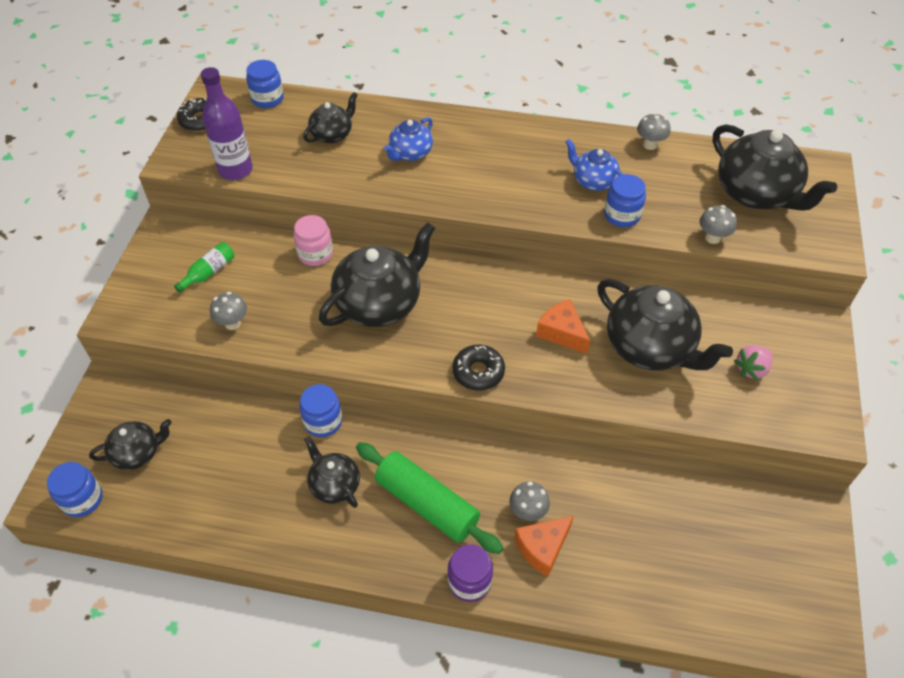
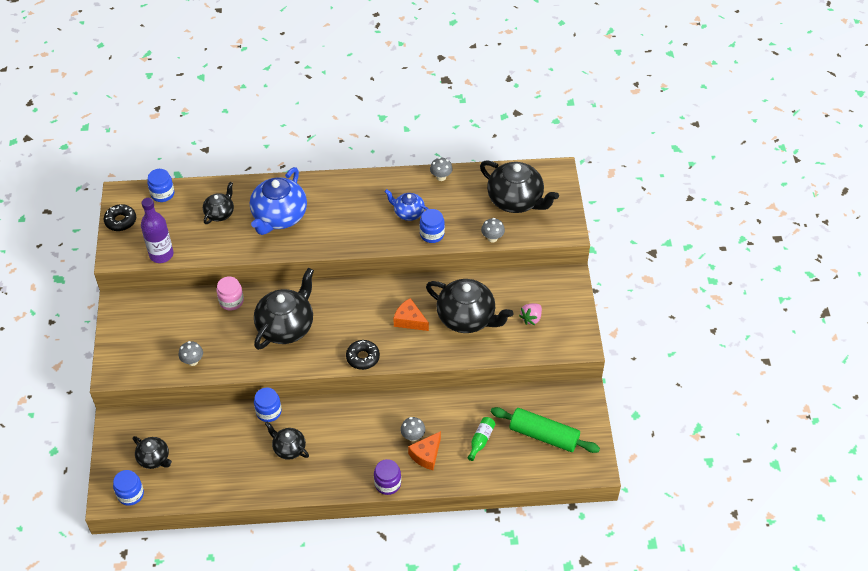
camera: 15 degrees left, 0 degrees up
black teapot [89,419,172,470] -> black teapot turned 75 degrees clockwise [133,436,172,469]
green bottle [174,242,234,293] -> green bottle moved to [468,417,495,461]
green rolling pin [356,442,503,554] -> green rolling pin moved to [491,407,600,453]
blue teapot [384,117,433,161] -> blue teapot [250,167,307,235], size x1.84

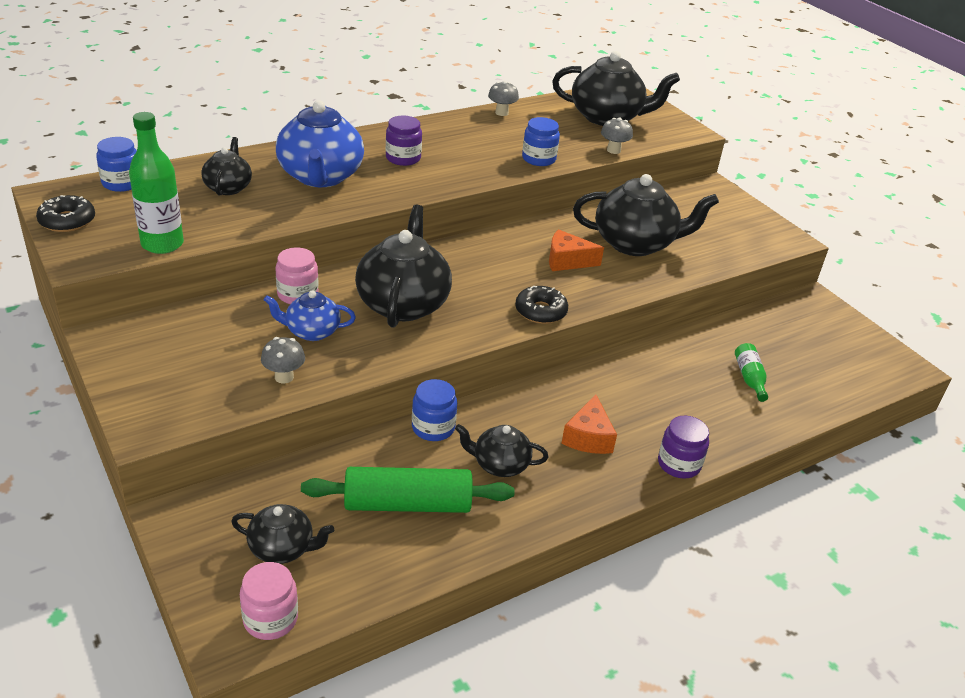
camera: 30 degrees left, 15 degrees down
blue jar [113,470,144,506] -> pink jar [240,562,298,640]
purple bottle [141,198,174,263] -> green bottle [129,112,184,254]
blue teapot [385,189,428,221] -> blue teapot moved to [264,290,356,341]
grey mushroom [400,417,425,442] -> none
orange cheese [408,431,441,470] -> orange cheese moved to [561,394,617,454]
green rolling pin [491,407,600,453] -> green rolling pin moved to [301,467,515,513]
pink strawberry [519,303,542,325] -> none
none -> purple jar [386,116,422,166]

